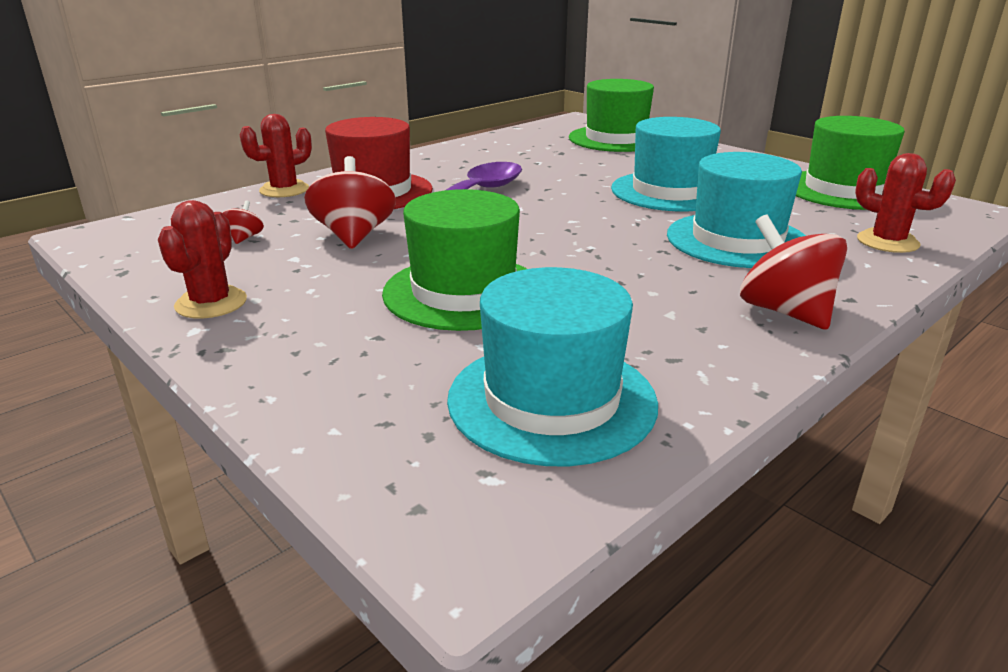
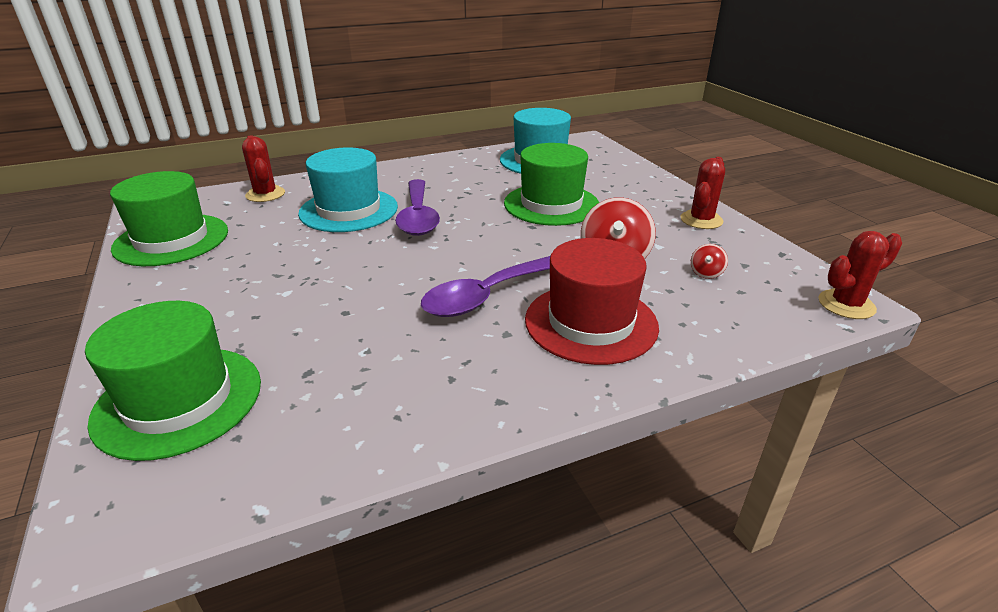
camera: 160 degrees left, 5 degrees up
red cactus [240,114,312,197] -> red cactus moved to [818,231,902,319]
turquoise hat [611,117,721,211] -> none
red spinning top [740,215,847,330] -> none
none -> purple spoon [395,179,440,236]

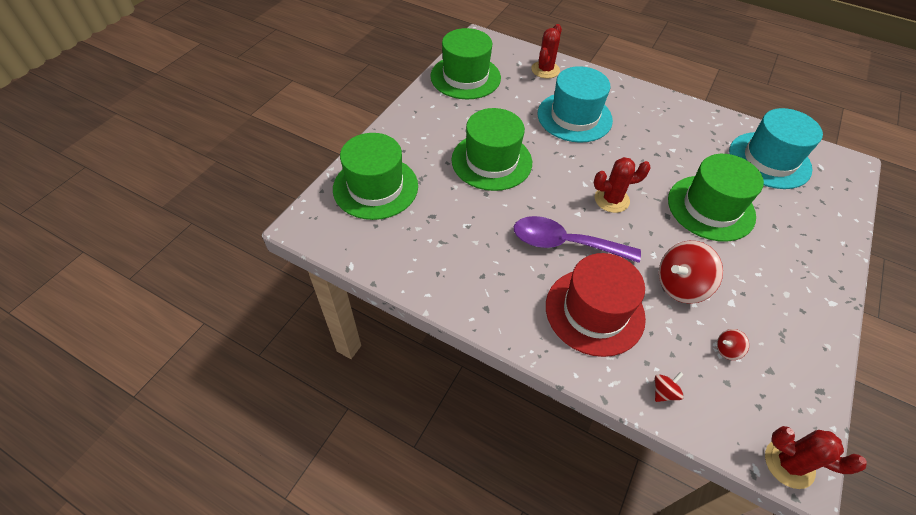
camera: 50 degrees right, 20 degrees up
purple spoon [395,179,440,236] -> none
red cactus [680,157,725,229] -> red cactus moved to [594,157,651,213]
none -> green hat [451,108,532,191]
none -> red spinning top [655,372,684,402]

